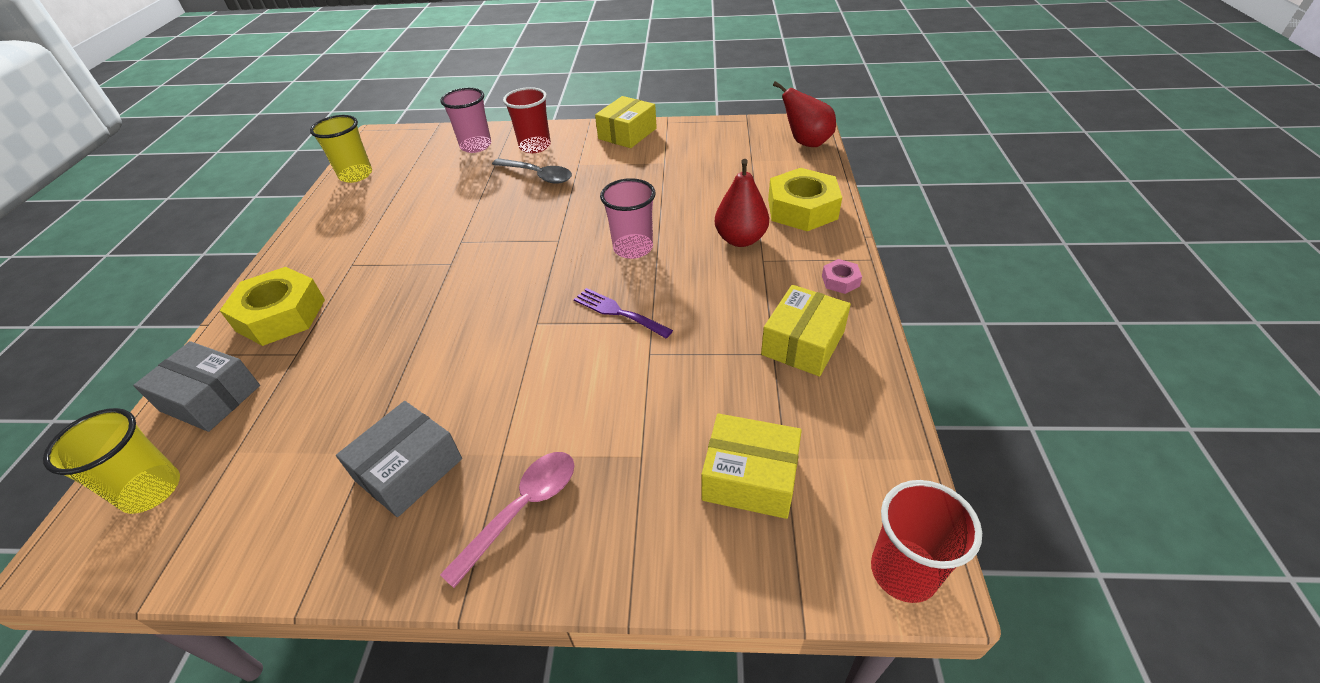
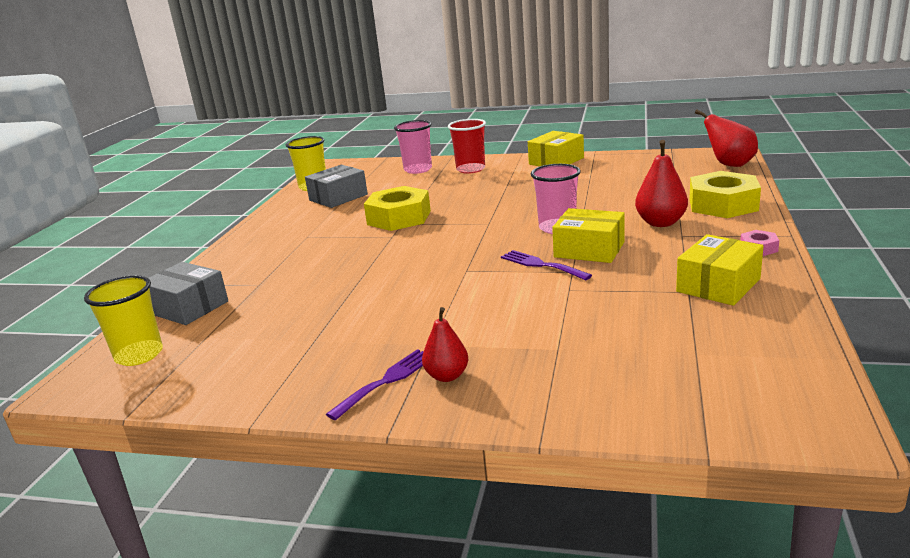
camera: 10 degrees right, 20 degrees down
yellow nut [219,267,325,346] -> yellow nut moved to [364,186,431,231]
grey box [336,401,462,517] -> grey box moved to [305,165,368,208]
pink spoon [440,452,574,588] -> red pear [422,307,469,382]
grey spoon [492,158,572,184] -> none
yellow box [701,414,802,519] -> yellow box moved to [552,208,625,263]
red cup [871,480,982,603] -> none
none -> purple fork [326,349,424,420]

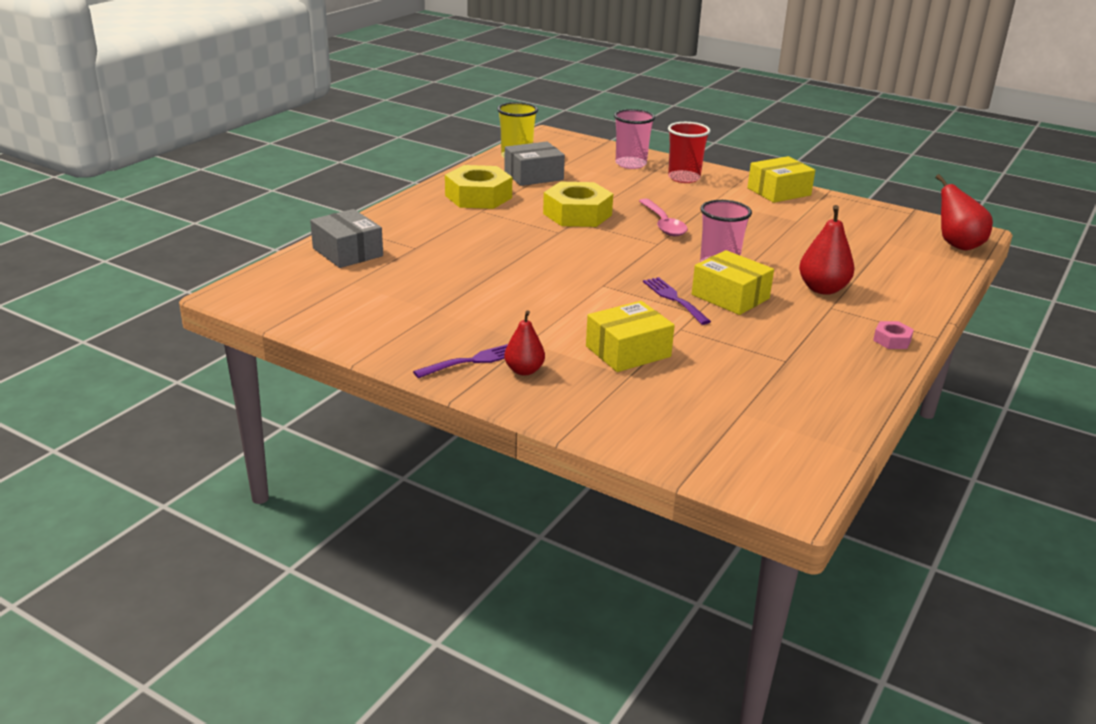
camera: 15 degrees right, 5 degrees up
yellow cup [84,275,163,366] -> none
yellow box [676,234,764,306] -> yellow box moved to [586,301,675,372]
yellow nut [689,171,761,218] -> yellow nut moved to [445,165,512,209]
none -> pink spoon [639,199,688,236]

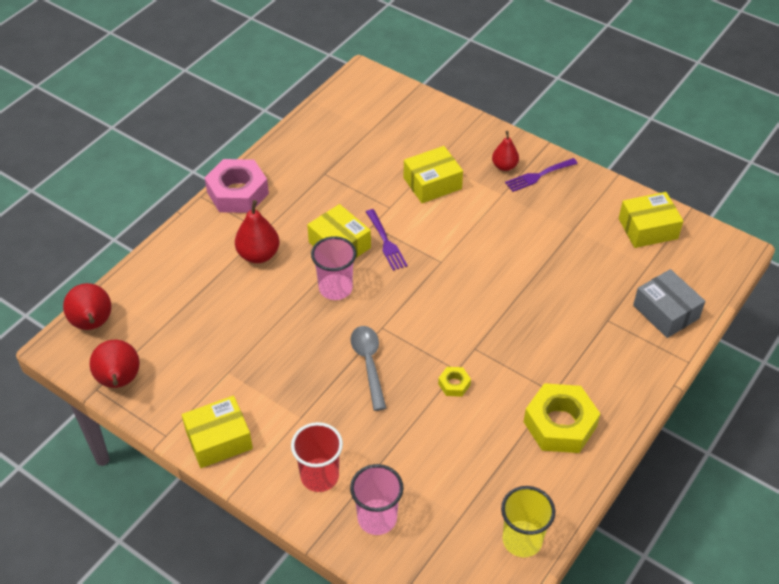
camera: 175 degrees left, 20 degrees up
grey box [504,142,565,186] -> none
yellow nut [543,182,613,227] -> yellow nut [438,367,471,397], size x0.45
pink spoon [639,199,688,236] -> grey spoon [351,326,386,411]
pink nut [873,321,914,349] -> pink nut [205,159,269,213], size x2.21
none -> red pear [90,340,140,388]
none -> yellow box [619,192,683,248]

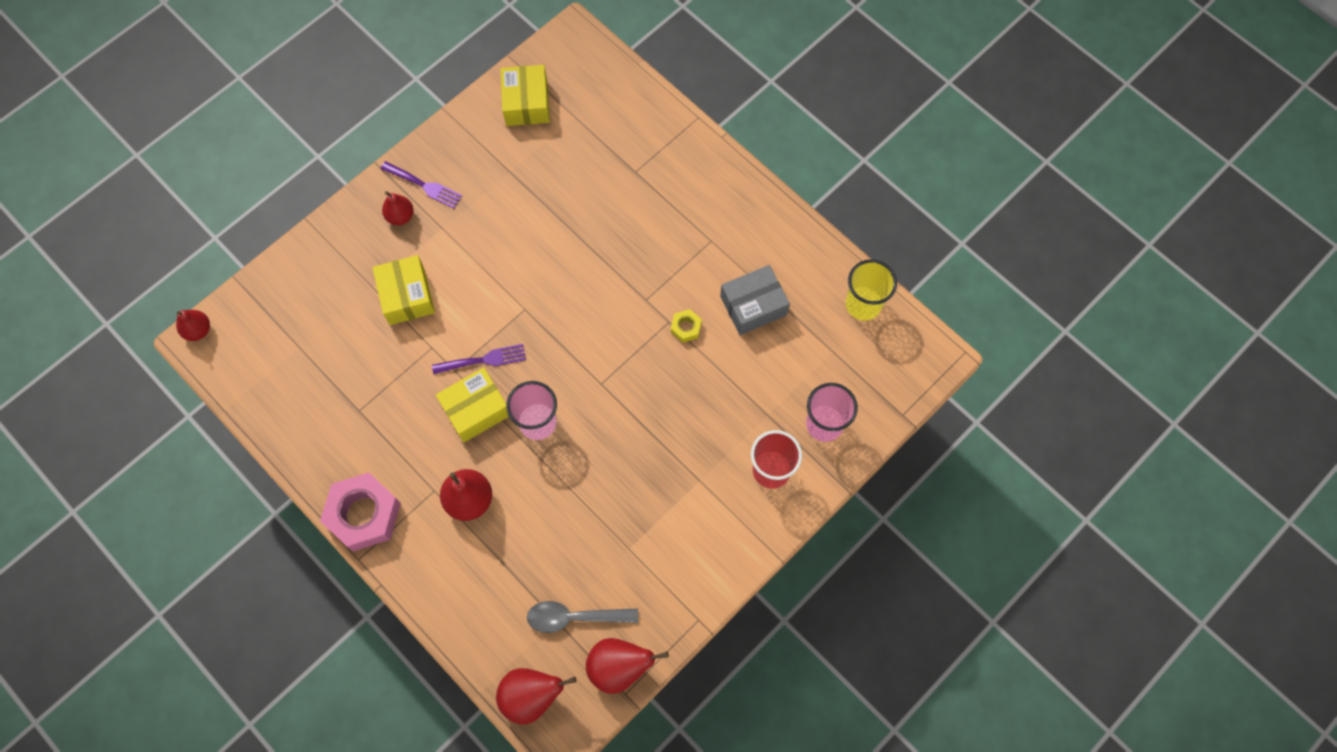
camera: 80 degrees left, 20 degrees up
yellow box [182,396,253,468] -> none
grey spoon [351,326,386,411] -> grey spoon moved to [527,601,638,633]
purple fork [505,158,578,192] -> purple fork turned 45 degrees counterclockwise [381,161,462,209]
yellow nut [524,383,600,453] -> none
grey box [633,269,706,338] -> grey box moved to [720,265,790,335]
none -> red pear [176,310,210,341]

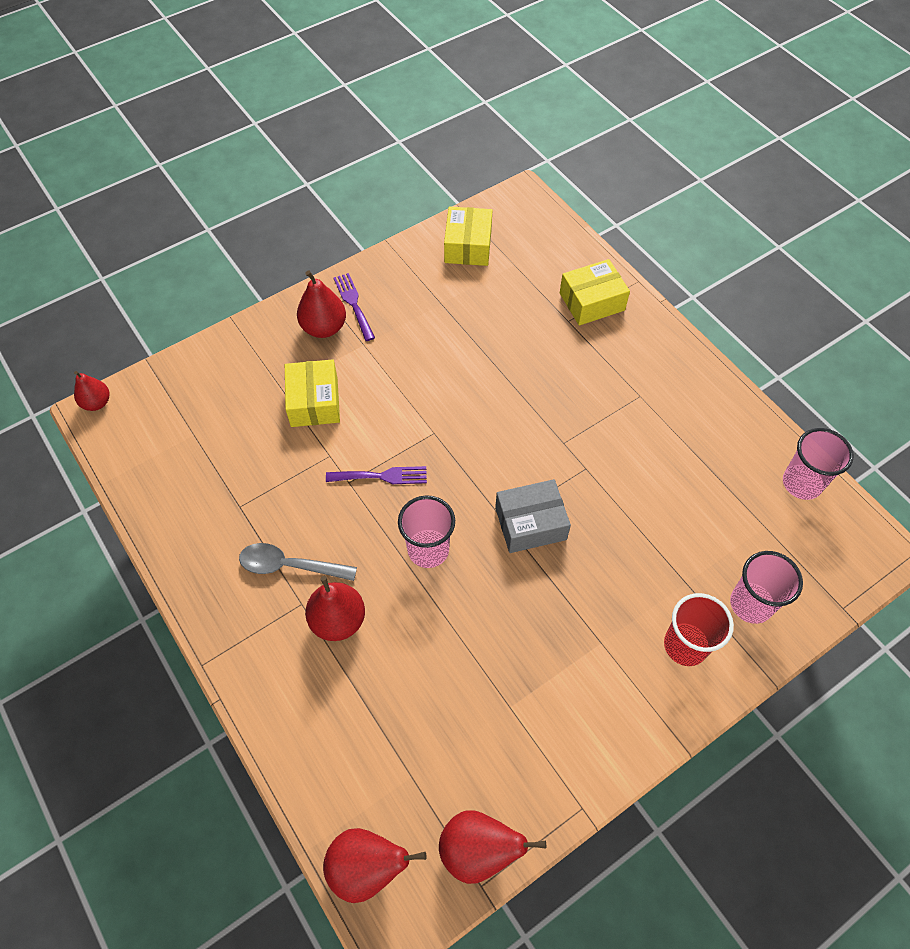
camera: 10 degrees right, 10 degrees down
pink nut [320,472,401,551] -> none
purple fork [381,161,462,209] -> purple fork turned 150 degrees counterclockwise [334,273,375,341]
red pear [382,191,414,225] -> red pear [297,270,346,338], size x1.53
yellow box [436,367,509,442] -> yellow box moved to [560,259,630,325]
grey spoon [527,601,638,633] -> grey spoon moved to [239,543,357,581]
yellow nut [671,309,702,343] -> none
grey box [720,265,790,335] -> grey box moved to [495,479,571,553]
yellow cup [846,259,897,321] -> pink cup [783,428,854,500]

